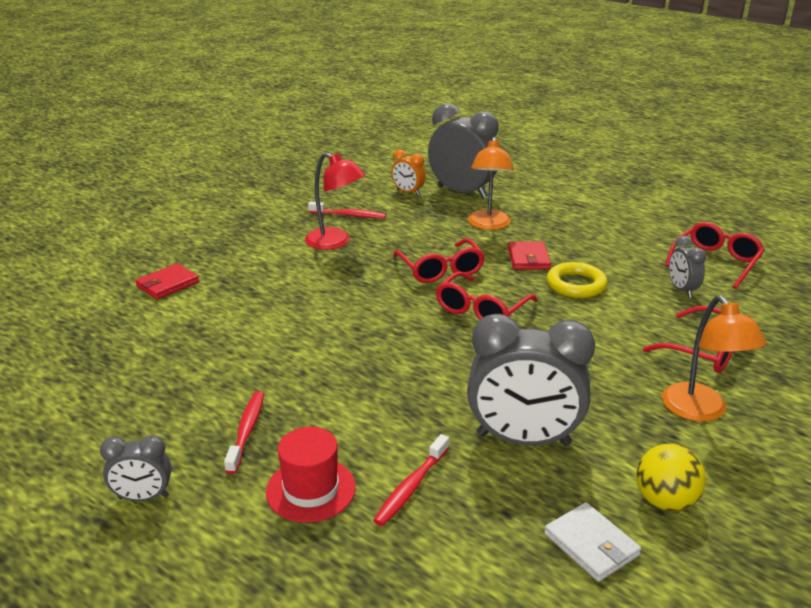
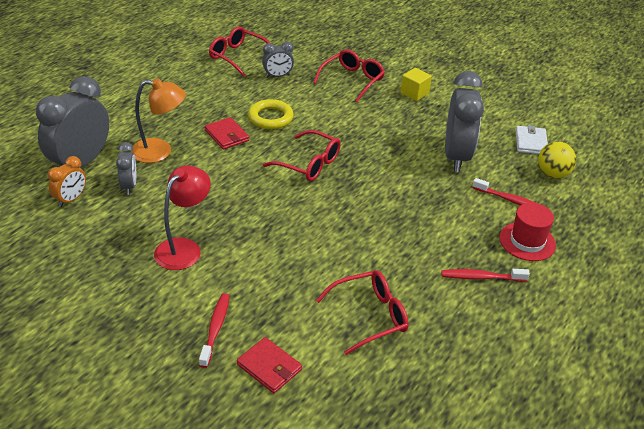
camera: 95 degrees left, 10 degrees up
grey clock [100,435,172,501] -> grey clock moved to [116,142,136,195]
red toothbrush [308,202,386,219] -> red toothbrush moved to [199,293,230,368]
red glasses [393,238,485,283] -> red glasses moved to [316,270,409,355]
red wallet [508,241,551,270] -> red wallet turned 60 degrees clockwise [205,117,249,150]
white wallet [544,502,641,582] -> white wallet turned 45 degrees counterclockwise [515,125,548,154]
yellow ball [636,443,706,511] -> yellow ball moved to [538,142,576,178]
orange lamp [662,295,767,422] -> yellow cube [400,68,432,101]

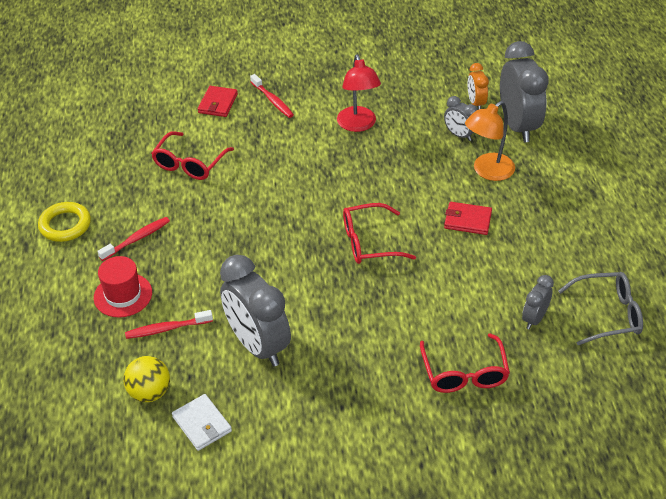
camera: 140 degrees right, 5 degrees up
red glasses [209,26,270,77] -> grey glasses [558,272,643,345]
red wallet [237,337,302,393] -> red wallet turned 75 degrees counterclockwise [198,86,238,117]
yellow ring [248,99,294,129] -> yellow ring moved to [38,202,91,242]
yellow cube [400,68,432,101] -> none

